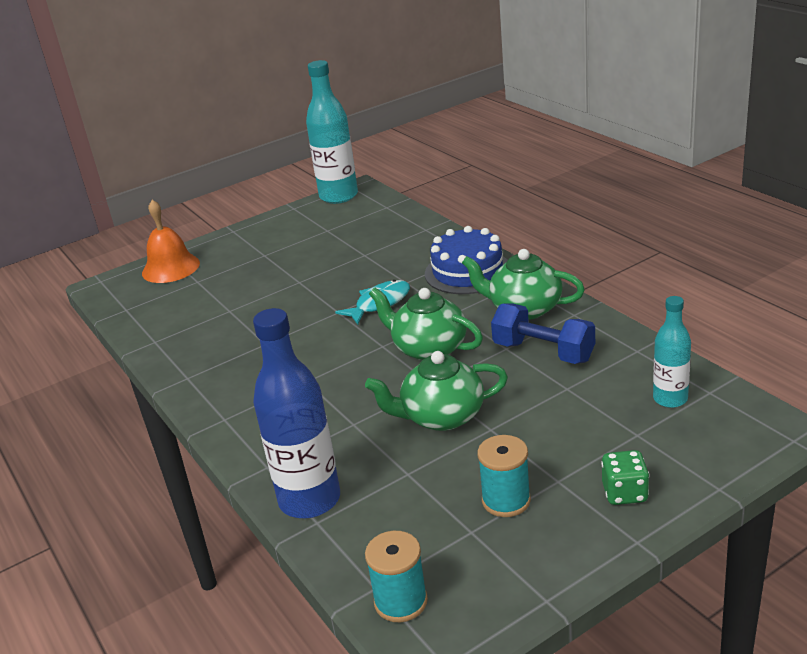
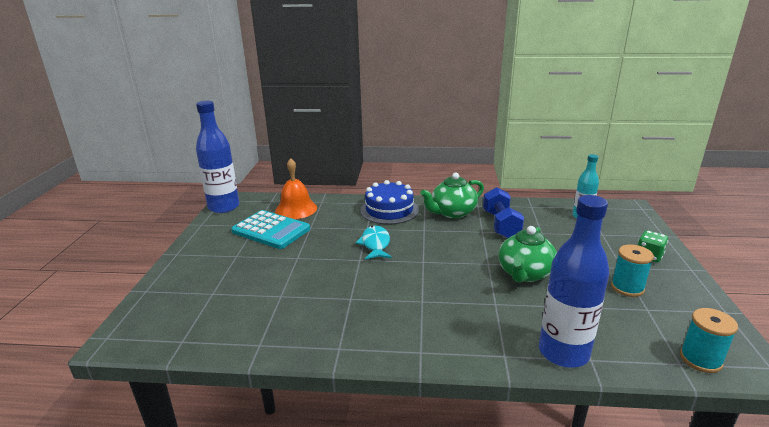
camera: 55 degrees left, 5 degrees down
orange bell [142,200,200,283] -> orange bell moved to [275,158,317,219]
turquoise bottle [306,60,358,204] -> blue bottle [196,101,239,213]
green teapot [369,287,483,361] -> none
blue dumbbell [491,303,595,364] -> blue dumbbell turned 75 degrees counterclockwise [483,187,524,238]
none -> turquoise calculator [231,210,310,249]

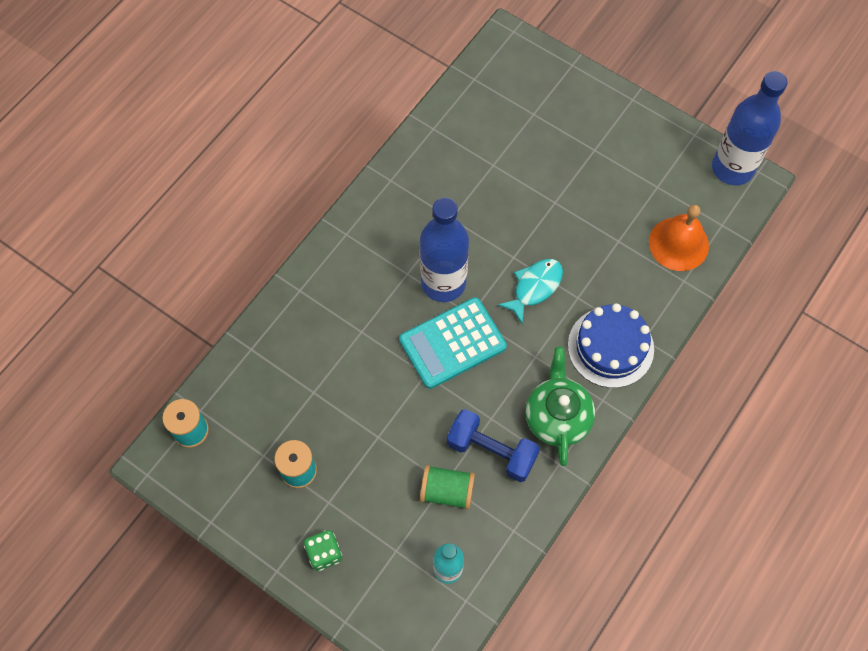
camera: 120 degrees right, 40 degrees up
turquoise calculator [231,210,310,249] -> turquoise calculator moved to [399,297,507,389]
turquoise fish [356,226,392,260] -> turquoise fish turned 75 degrees counterclockwise [497,259,563,324]
green teapot [498,226,557,283] -> none
blue bottle [539,195,609,368] -> blue bottle moved to [420,197,469,302]
none -> green spool [420,465,475,510]

